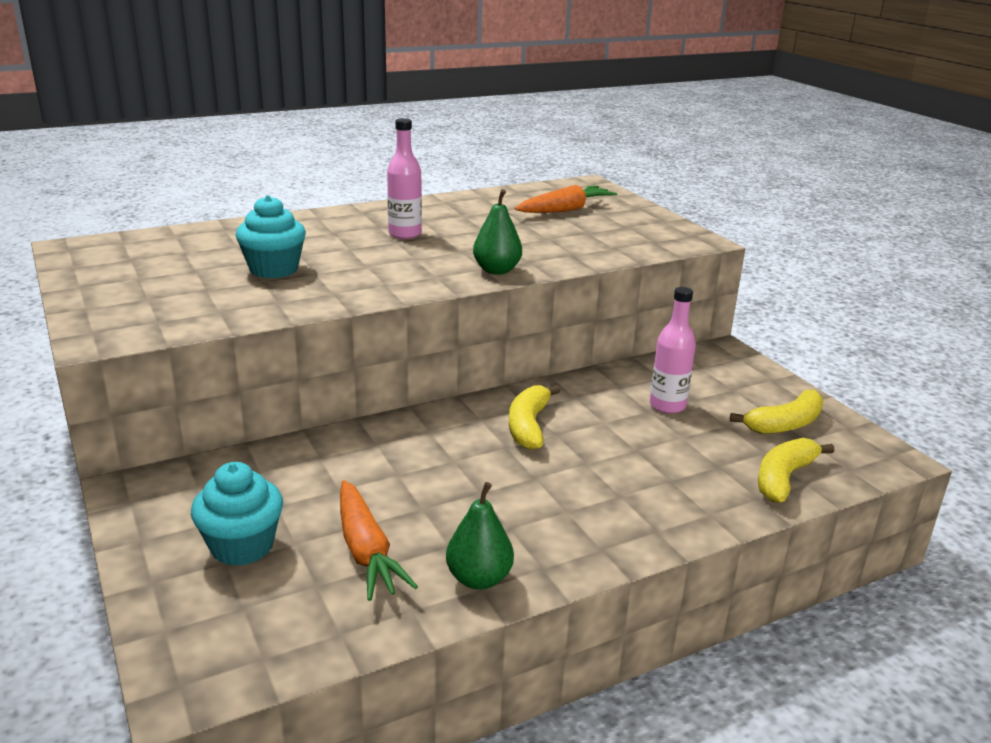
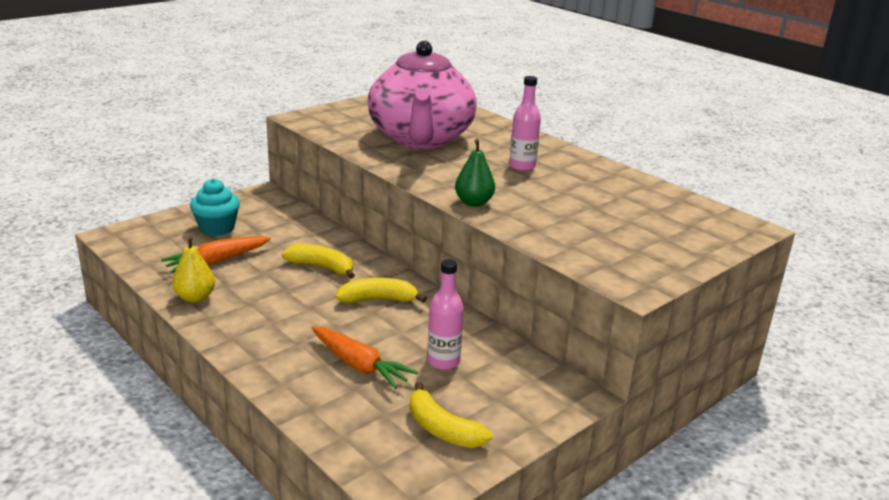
camera: 75 degrees right, 0 degrees up
turquoise cupcake [235,195,306,278] -> pink teapot [368,41,477,149]
green pear [446,482,514,589] -> yellow pear [172,236,215,303]
orange carrot [514,185,617,213] -> orange carrot moved to [312,326,418,389]
yellow banana [758,438,834,503] -> yellow banana moved to [282,244,355,279]

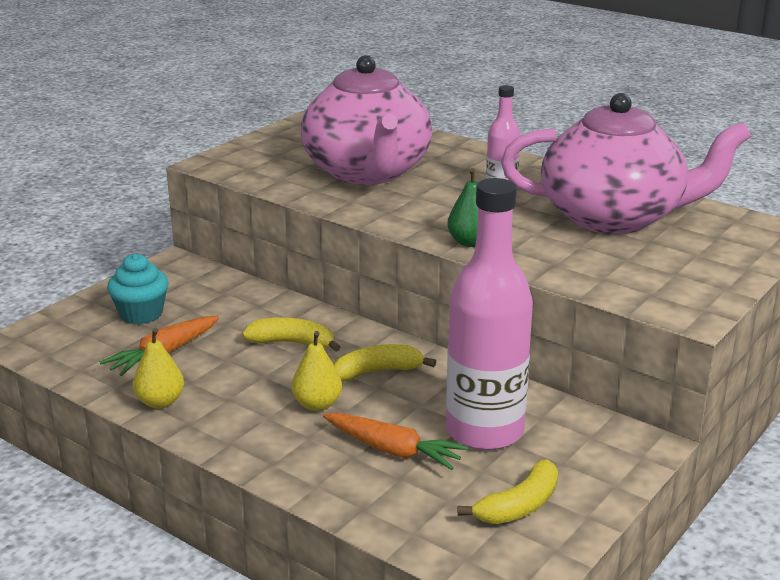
camera: 10 degrees left, 0 degrees up
yellow banana [410,382,492,448] -> yellow banana turned 75 degrees counterclockwise [458,459,558,524]
pink bottle [427,259,464,370] -> pink bottle [446,178,533,450], size x2.02
none -> yellow pear [292,331,342,411]
none -> pink teapot [501,93,751,234]

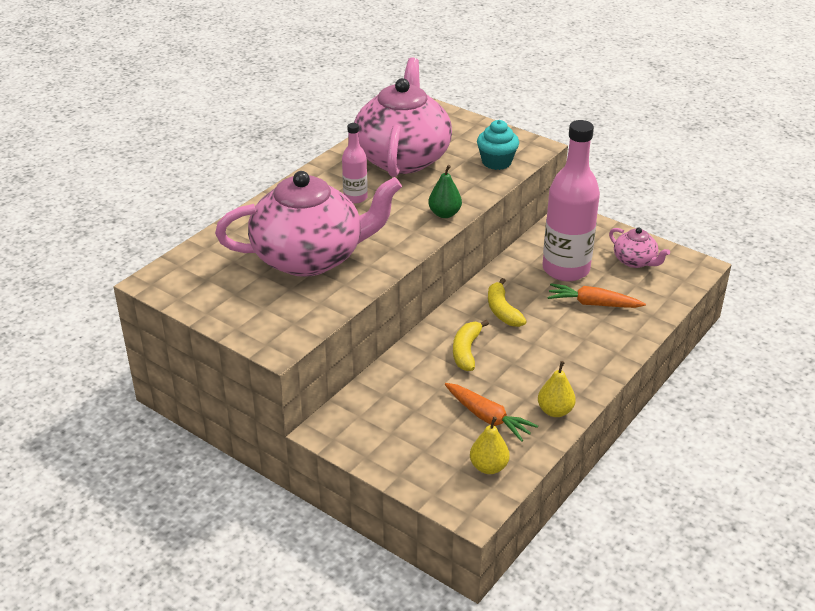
camera: 90 degrees left, 10 degrees up
turquoise cupcake [107,253,169,324] -> turquoise cupcake moved to [477,120,519,170]
yellow pear [292,331,342,411] -> yellow pear moved to [470,416,510,474]
orange carrot [323,413,468,470] -> orange carrot turned 105 degrees counterclockwise [548,283,646,308]
yellow banana [458,459,558,524] -> pink teapot [609,227,670,268]

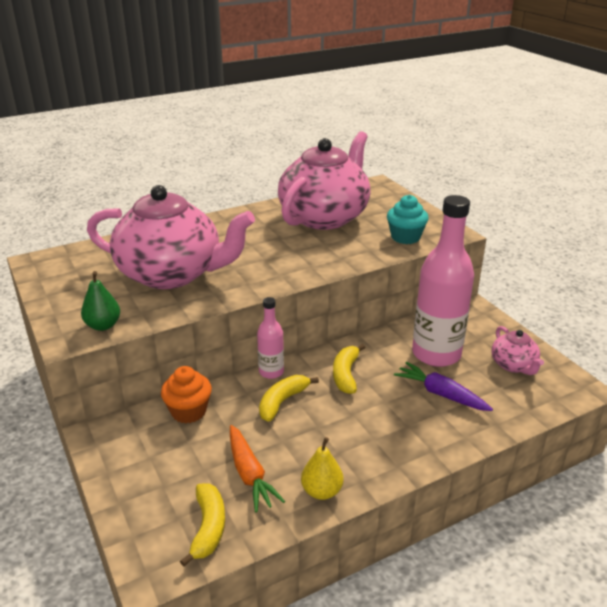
camera: 25 degrees right, 5 degrees down
pink bottle [342,123,368,204] -> pink bottle moved to [257,297,284,379]
green pear [428,165,462,218] -> green pear moved to [81,271,120,331]
yellow pear [470,416,510,474] -> yellow banana [180,483,225,567]
orange carrot [548,283,646,308] -> purple carrot [394,362,493,411]
none -> orange cupcake [161,366,212,423]

